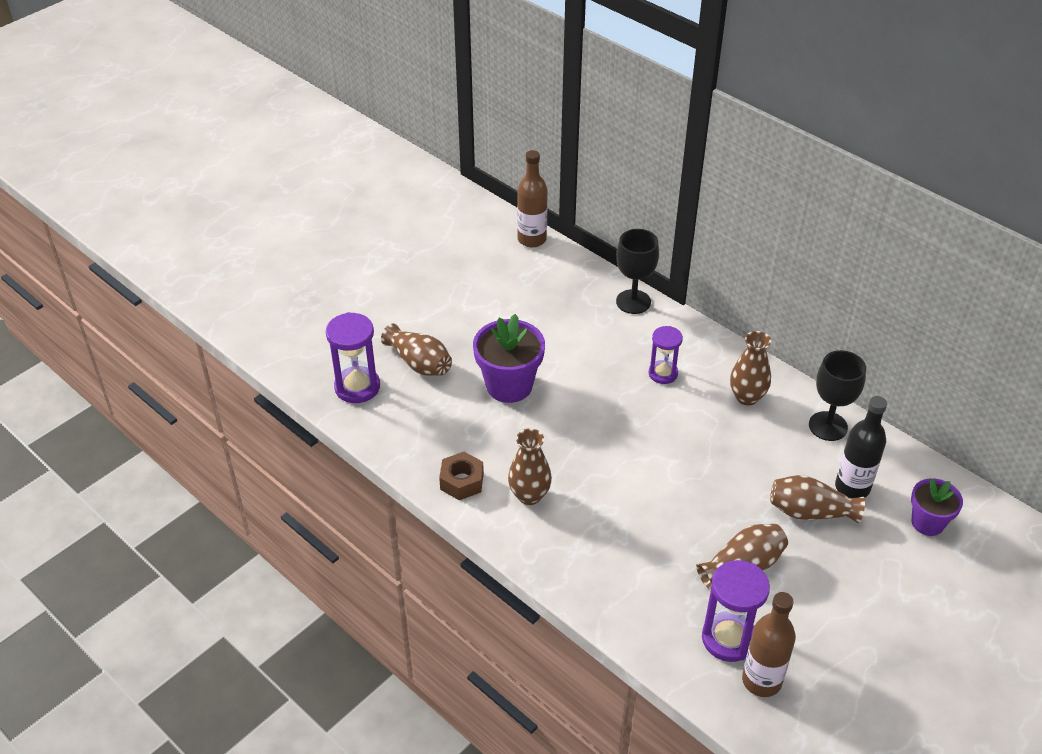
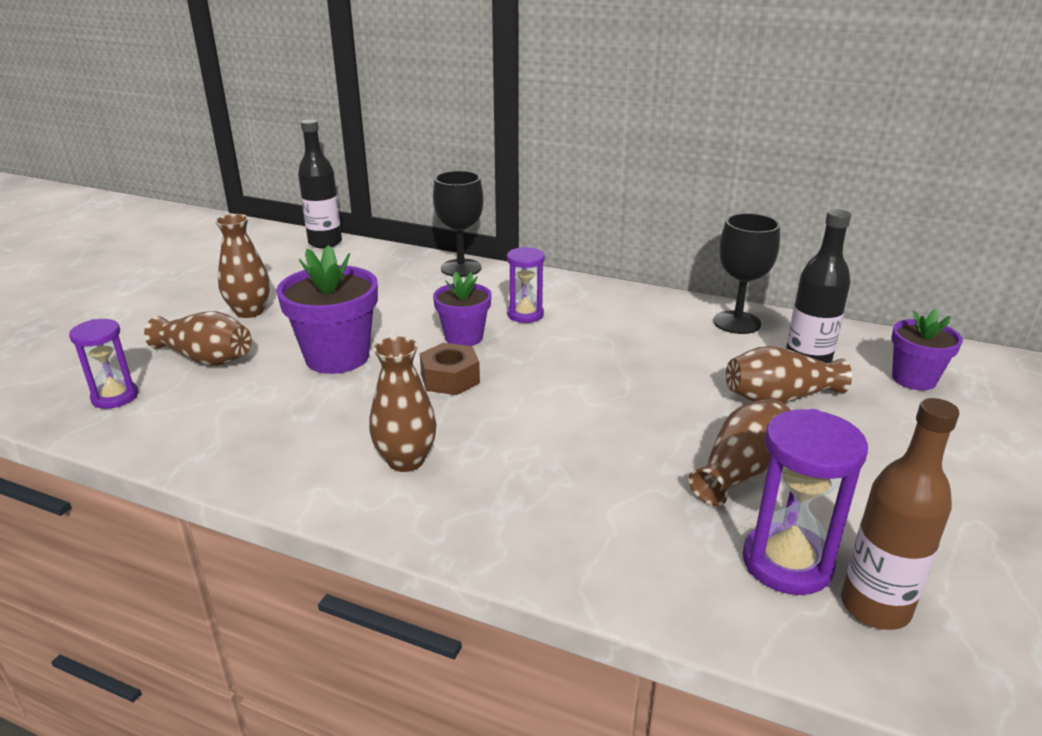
camera: 20 degrees left, 15 degrees down
purple hourglass [326,312,380,403] -> purple hourglass [69,319,138,409], size x0.65
brown nut [439,452,484,500] -> brown nut moved to [420,343,480,395]
brown bottle [517,150,548,247] -> black bottle [298,119,342,248]
brown vase [730,331,771,406] -> brown vase moved to [215,214,270,318]
none -> purple flower pot [433,272,491,346]

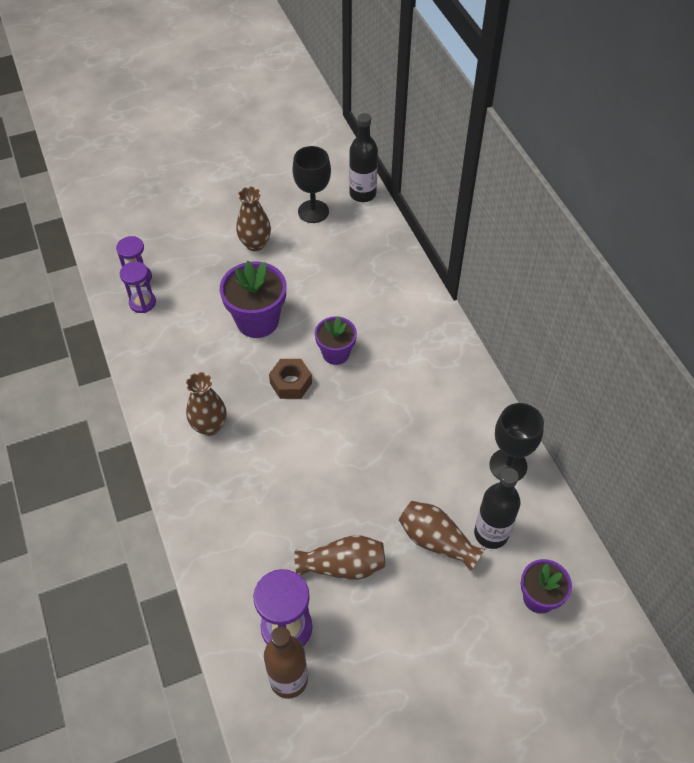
camera: 45 degrees right, 25 degrees up
brown vase [144,311,252,366] -> none
black goblet [433,171,484,277] -> black goblet moved to [292,146,331,223]
purple hourglass [507,247,545,323] -> purple hourglass moved to [120,261,156,313]

